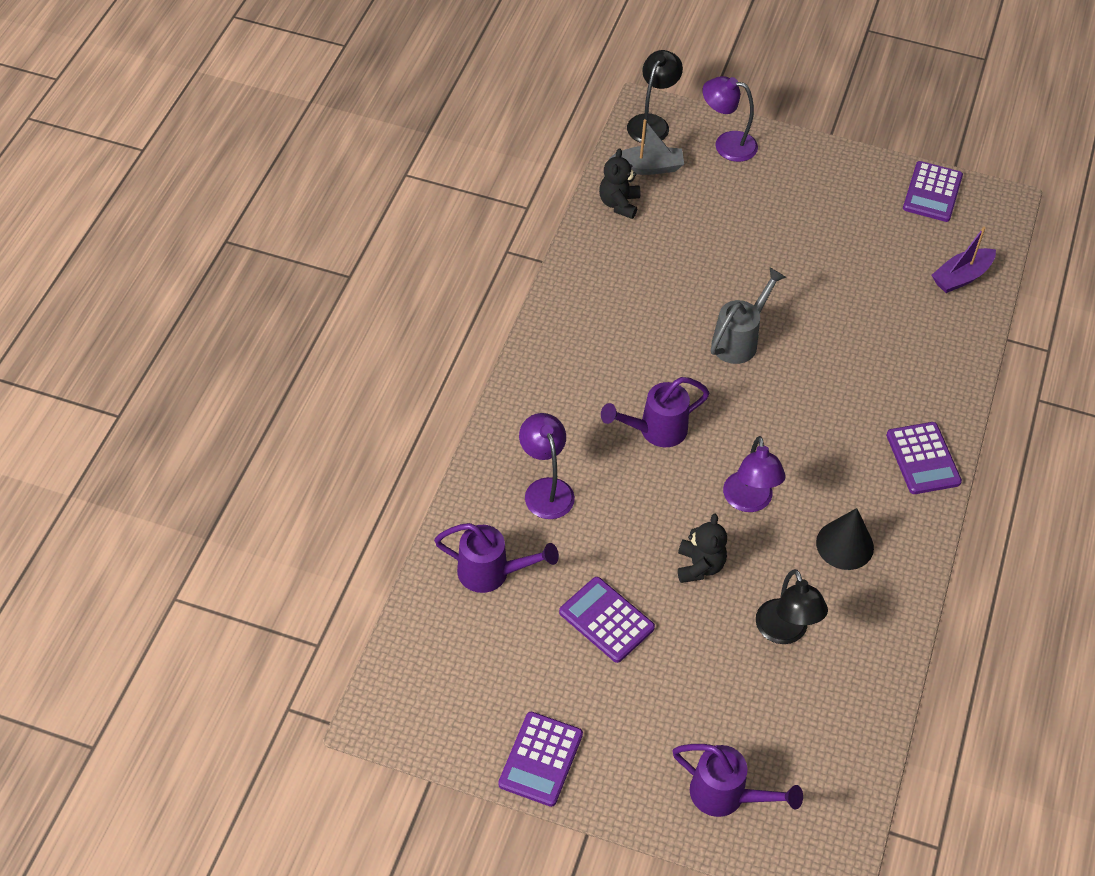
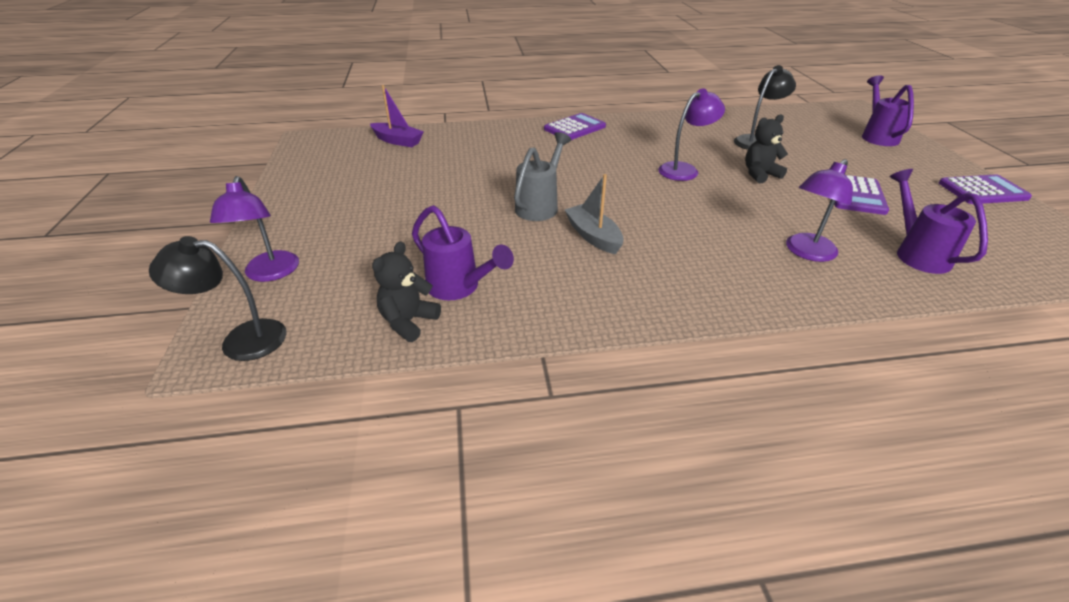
camera: 115 degrees left, 15 degrees down
black teddy bear [599,148,640,219] -> black teddy bear turned 135 degrees clockwise [372,242,441,342]
purple watering can [601,377,710,447] -> purple watering can moved to [412,205,514,300]
grey boat [609,119,684,175] -> grey boat moved to [565,174,624,254]
grey watering can [711,268,786,364] -> grey watering can turned 105 degrees clockwise [514,132,571,221]
black cone [816,508,874,570] -> none
purple calculator [903,161,963,222] -> none

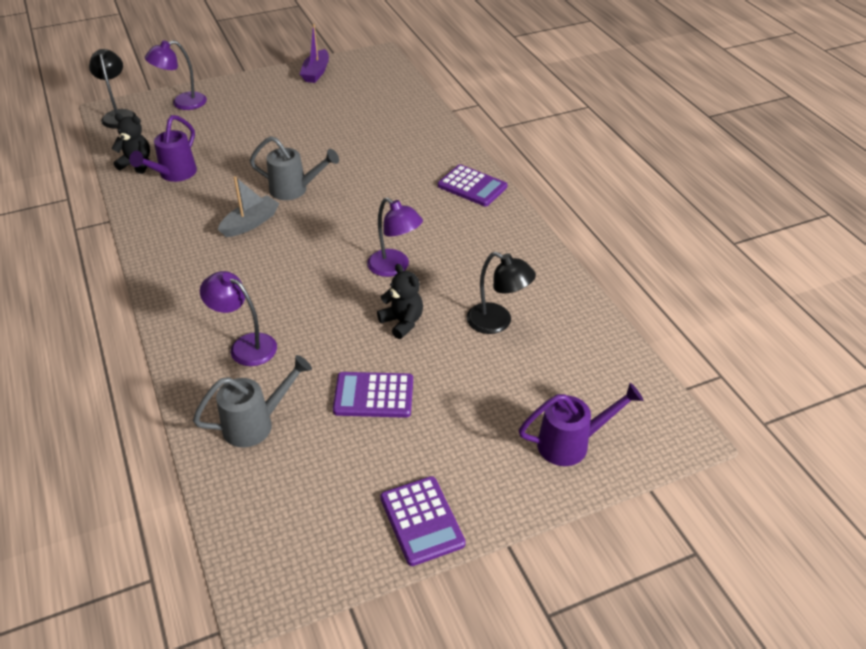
camera: 75 degrees right, 5 degrees up
purple boat [370,85,424,147] -> purple boat moved to [300,24,329,83]
purple watering can [890,169,988,274] -> grey watering can [193,355,312,447]

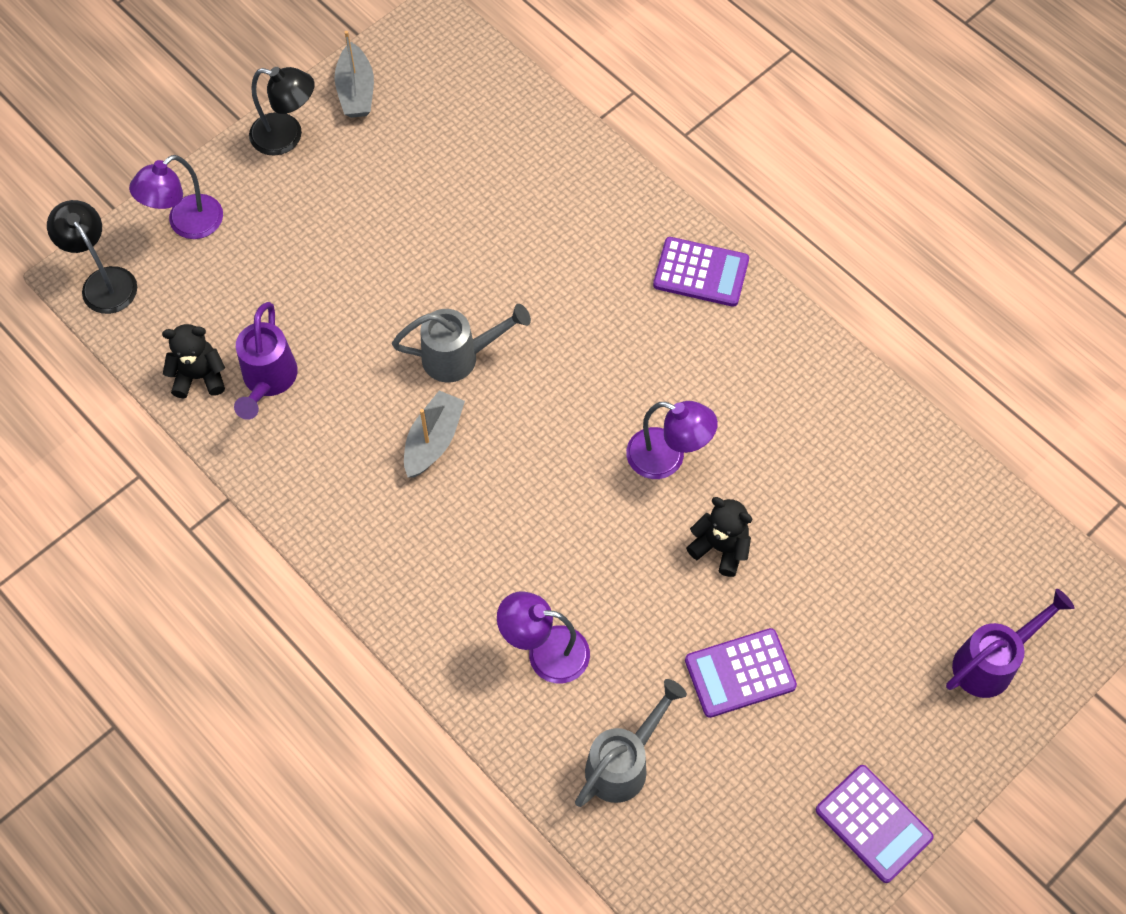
camera: 20 degrees left, 20 degrees up
purple boat [300,24,329,83] -> grey boat [334,31,374,118]
black lamp [467,252,536,334] -> black lamp moved to [249,67,314,156]

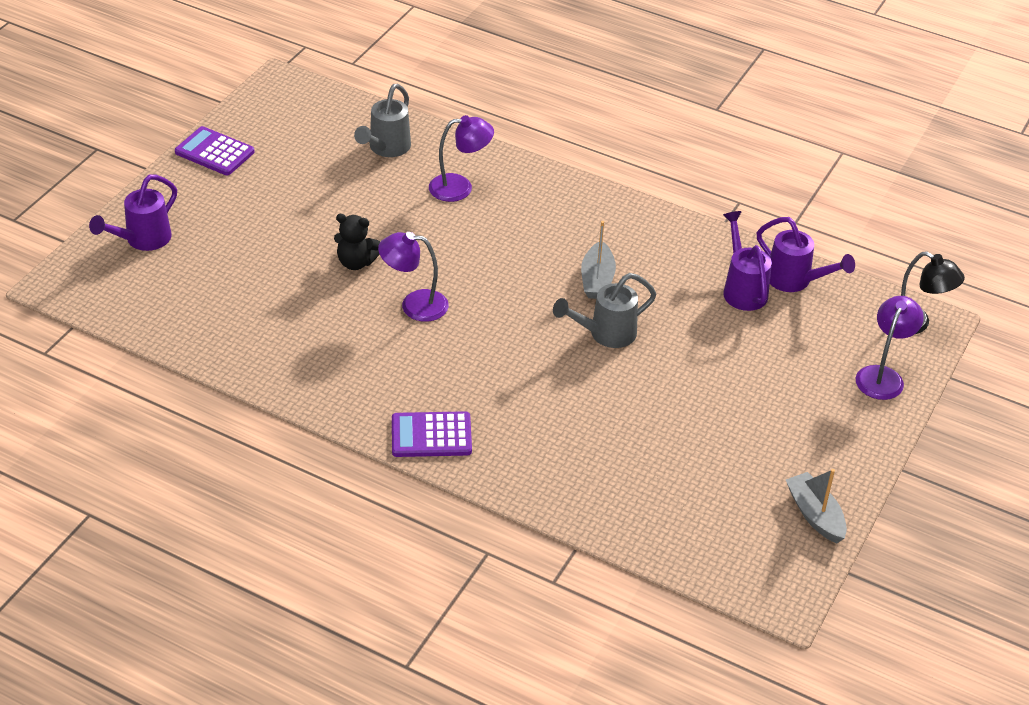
camera: 160 degrees right, 20 degrees down
black teddy bear [162,324,225,398] -> purple watering can [757,217,855,292]
black lamp [249,67,314,156] -> none
purple calculator [685,628,797,718] -> none

